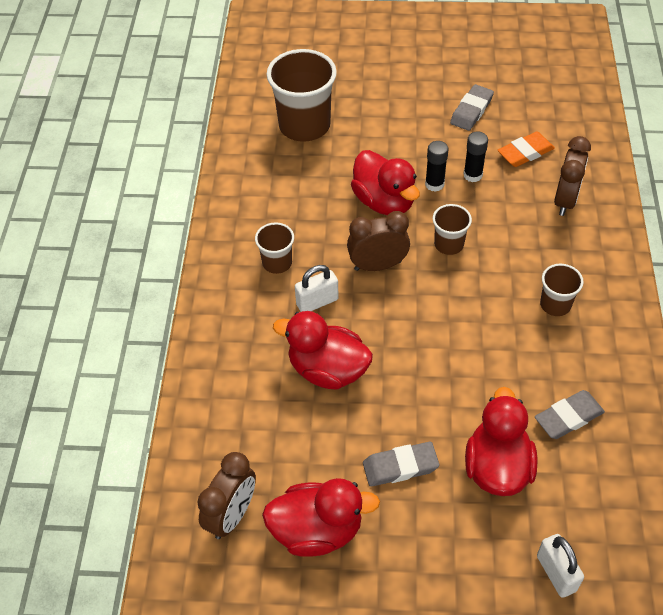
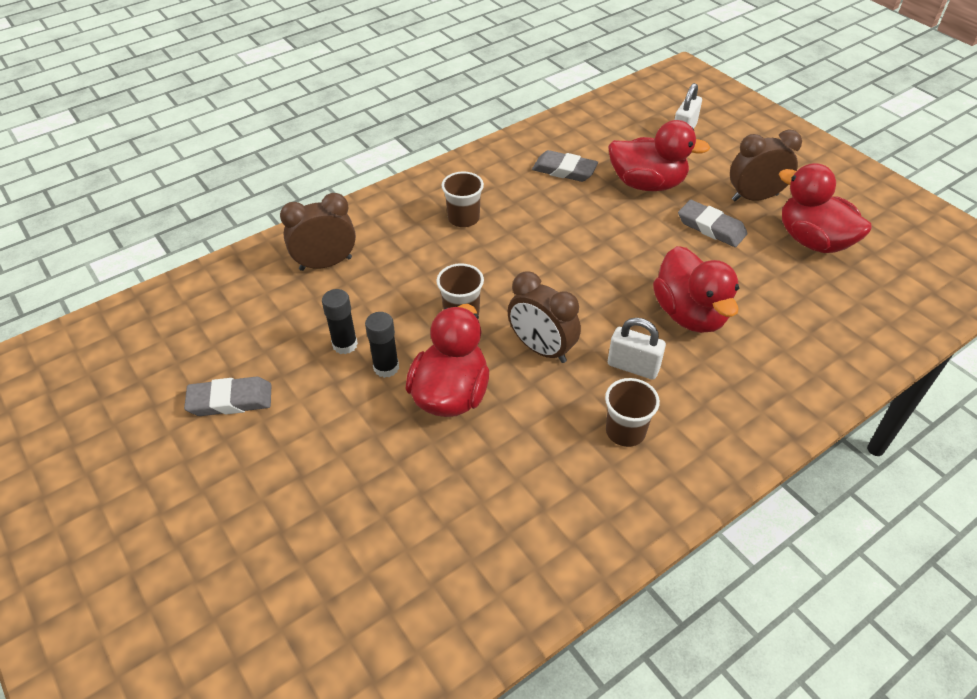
camera: 130 degrees left, 5 degrees down
brown clock [198,452,256,539] -> brown clock moved to [730,130,802,201]
brown cup [267,49,337,142] -> none
red duck [465,387,538,496] -> red duck turned 135 degrees counterclockwise [608,120,710,191]
orange eraser [498,132,555,167] -> none

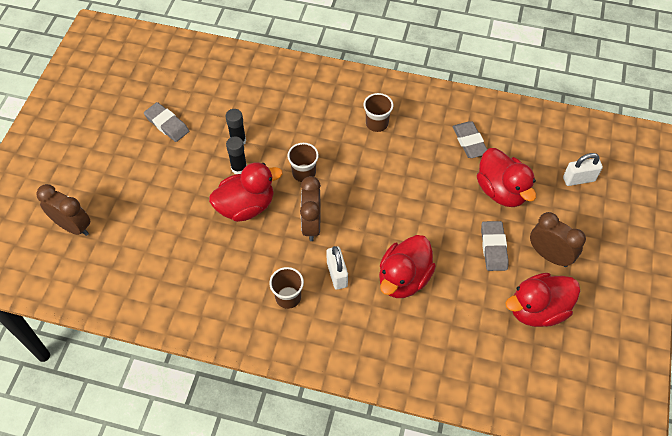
camera: 50 degrees right, 10 degrees up
brown clock [280,193,356,271] -> brown clock moved to [36,184,90,236]
red duck [779,163,872,253] -> red duck turned 120 degrees counterclockwise [506,273,580,327]

